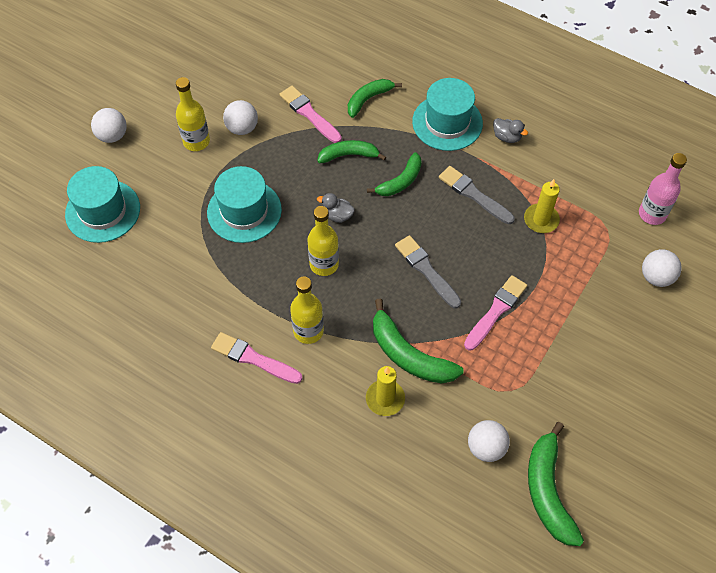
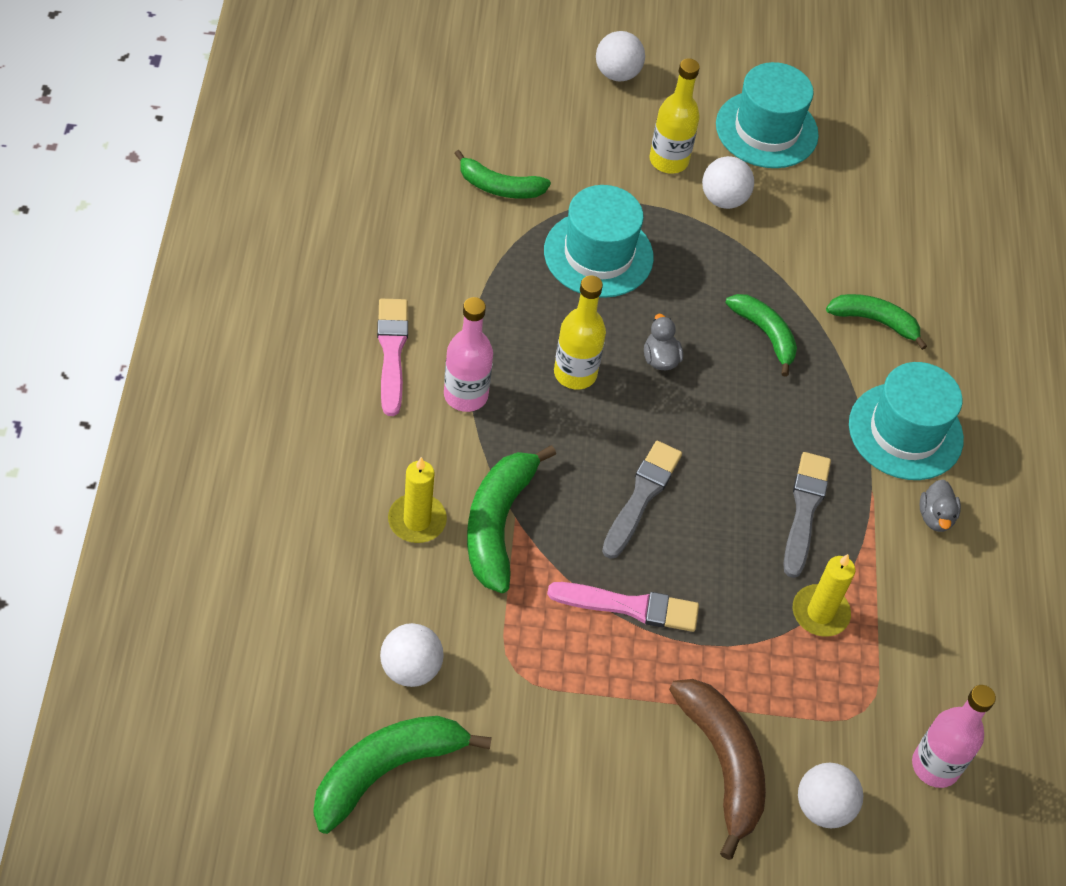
camera: 55 degrees right, 5 degrees down
turquoise hat [65,166,140,243] -> turquoise hat moved to [716,62,819,168]
pink brush [279,86,342,143] -> none
yellow bottle [290,277,324,344] -> pink bottle [444,297,493,412]
green banana [367,152,422,196] -> green banana moved to [454,150,551,199]
none -> brown banana [669,679,766,860]

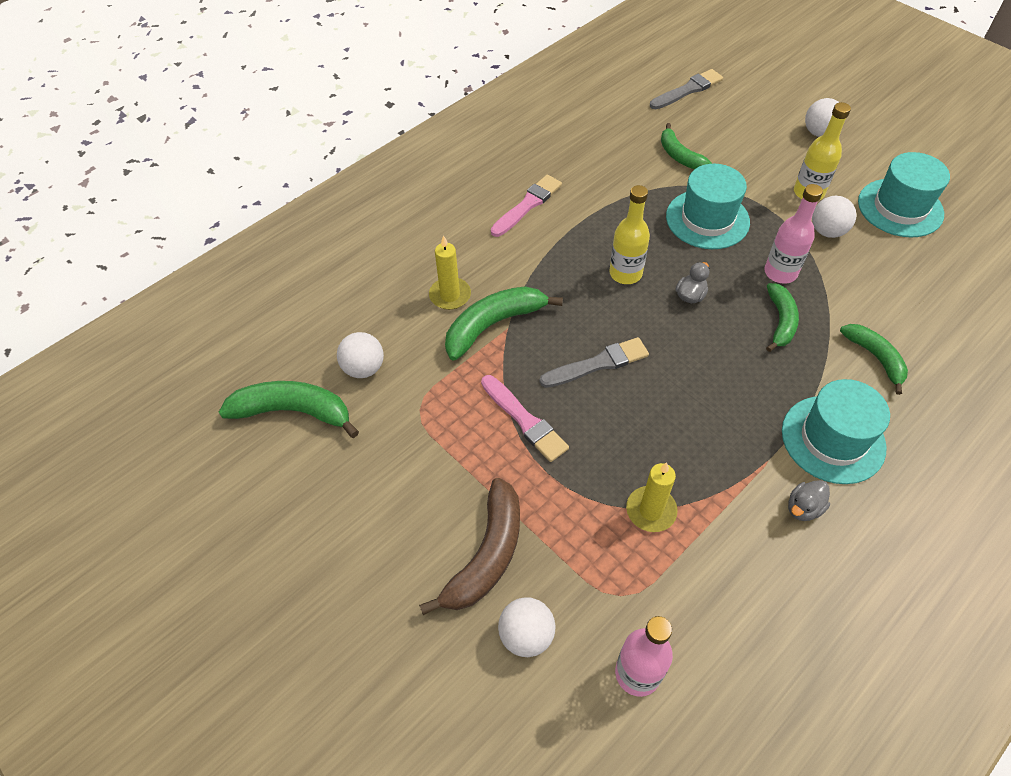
camera: 50 degrees right, 0 degrees up
pink bottle [444,297,493,412] -> pink bottle moved to [764,184,823,284]
grey brush [783,452,831,578] -> grey brush moved to [650,69,723,109]

